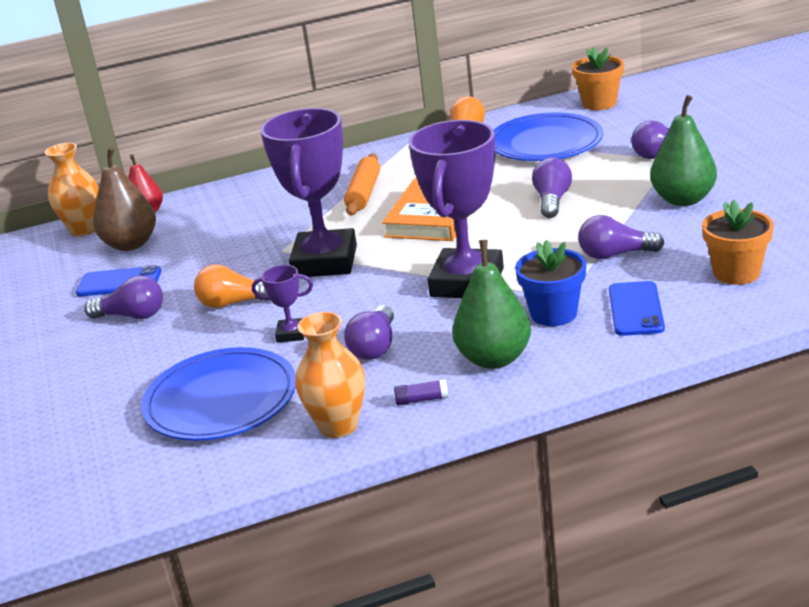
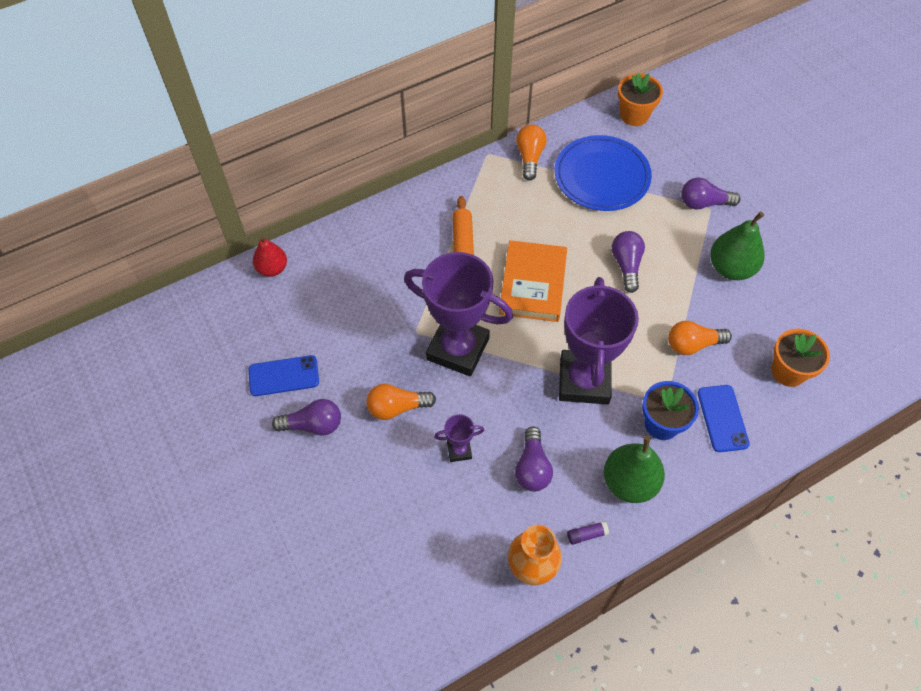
camera: 15 degrees left, 30 degrees up
orange vase [45,143,99,236] -> none
brown pear [93,147,156,251] -> none
blue plate [141,347,296,441] -> none
purple trophy [260,108,357,277] -> purple trophy turned 60 degrees counterclockwise [404,252,513,376]
purple light bulb [578,215,664,259] -> orange light bulb [668,321,732,355]

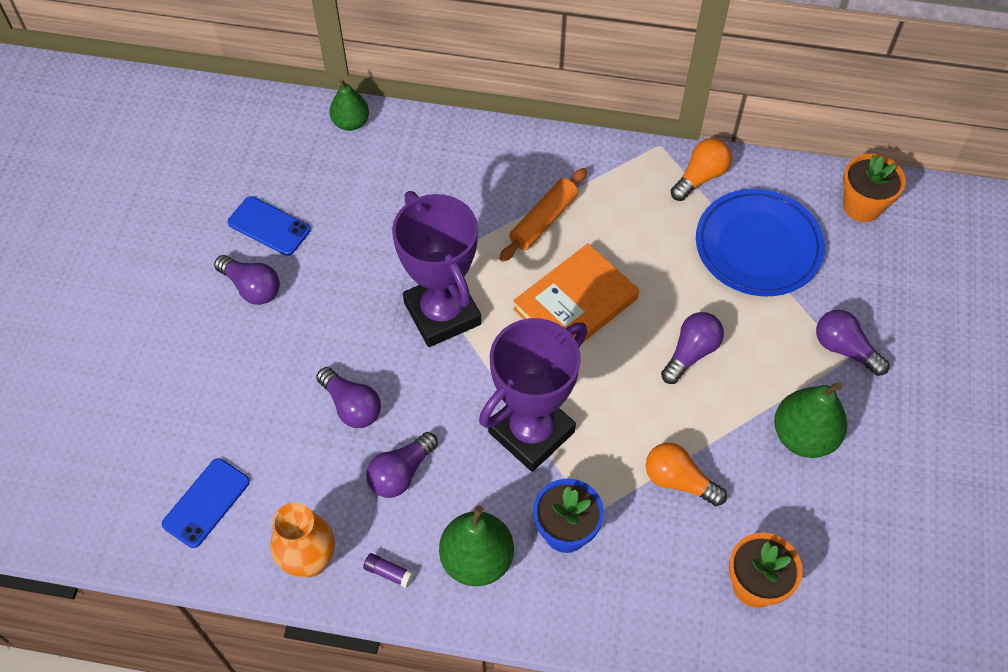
camera: 40 degrees right, 0 degrees up
red pear [253,236,287,277] -> green pear [330,79,369,131]
orange light bulb [366,384,436,420] -> none
purple trophy [434,414,484,462] -> purple light bulb [316,367,381,428]
blue phone [698,385,750,452] -> blue phone moved to [162,458,250,548]

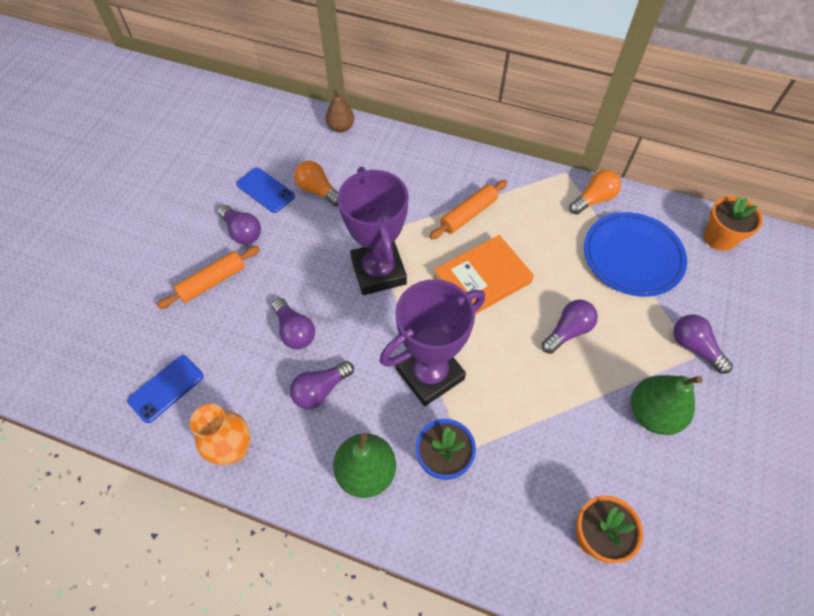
camera: 10 degrees right, 0 degrees up
green pear [330,79,369,131] -> brown pear [325,89,354,133]
purple glue stick [363,553,414,588] -> none
orange light bulb [646,443,727,506] -> orange light bulb moved to [294,161,339,207]
none -> orange rolling pin [157,246,260,309]

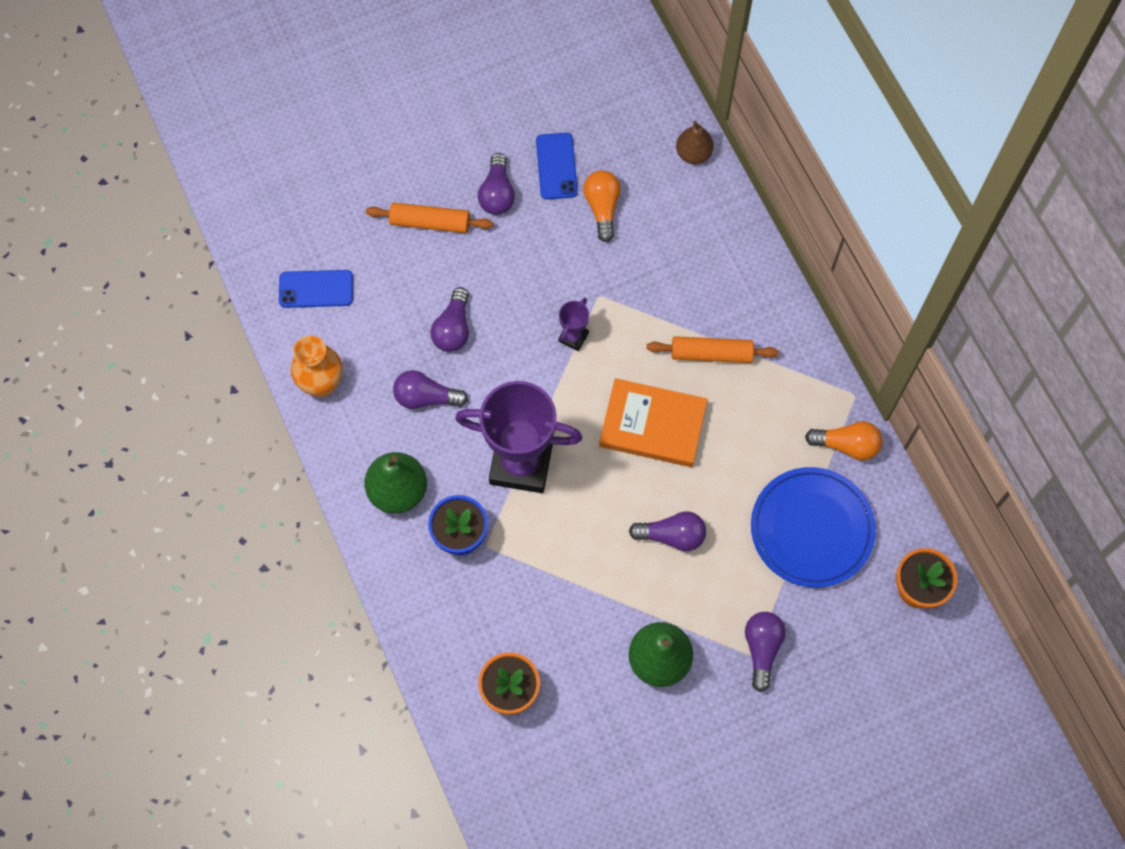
camera: 45 degrees right, 10 degrees up
purple trophy [338,167,409,295] -> purple trophy [558,298,589,351], size x0.43

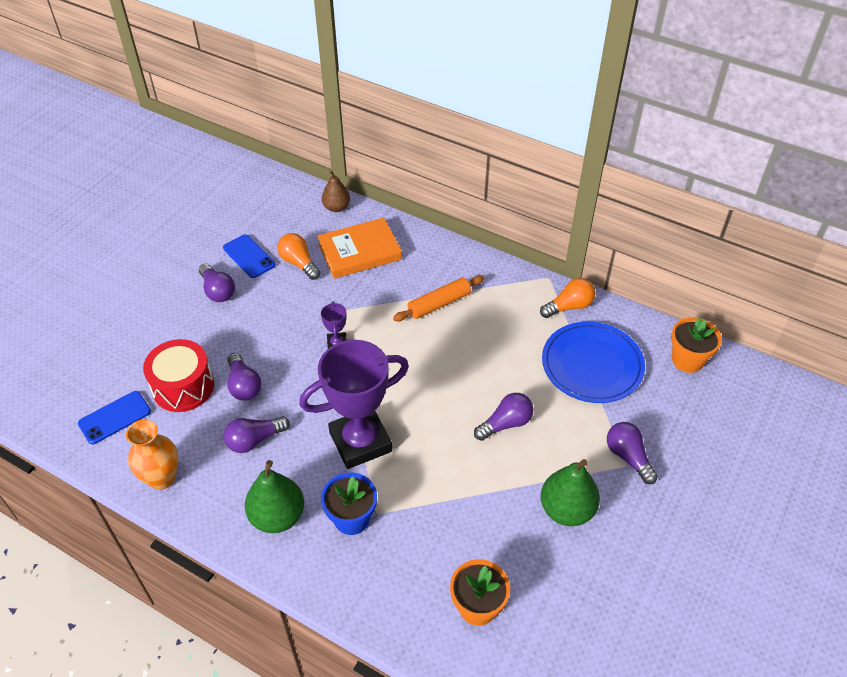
camera: 35 degrees left, 20 degrees down
orange rolling pin [366,202,493,233] -> none
orange book [599,378,708,467] -> orange book moved to [317,218,402,279]
none -> red drum [143,339,214,412]

